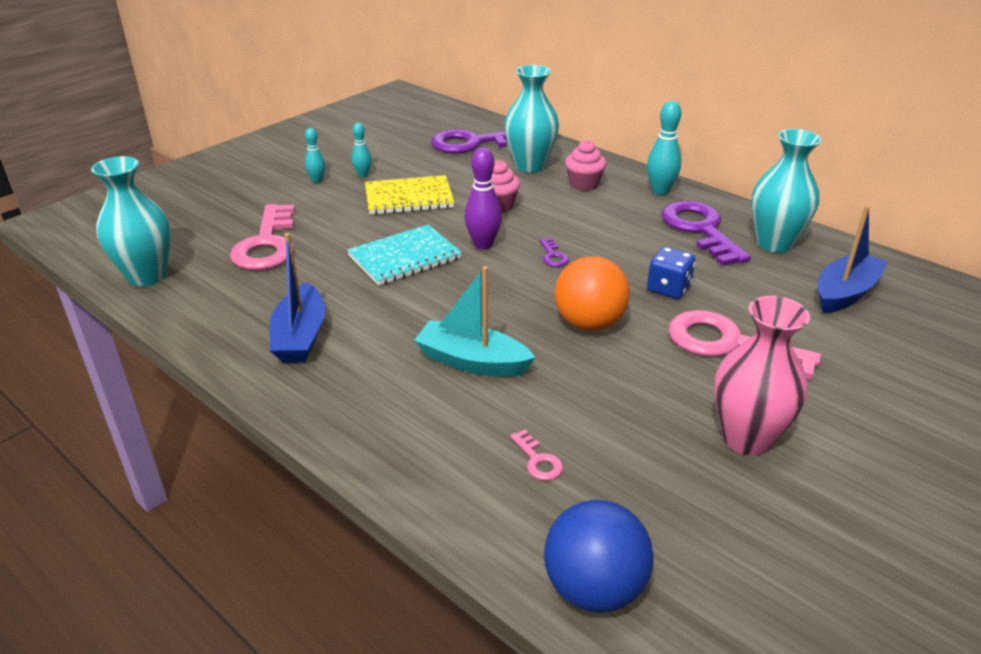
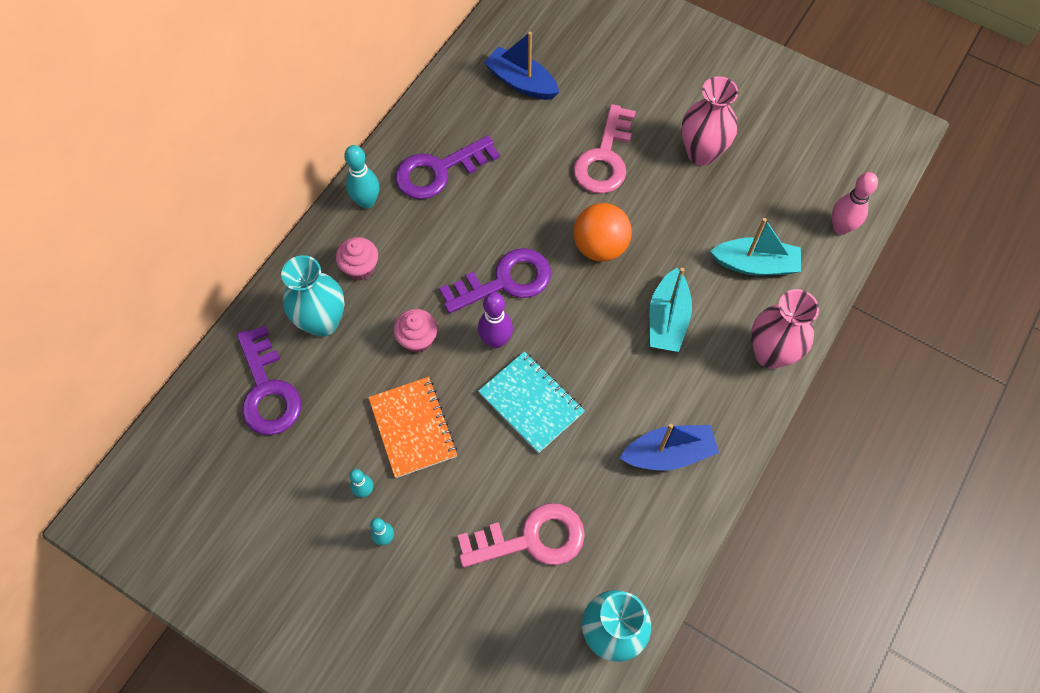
camera: 100 degrees left, 30 degrees up
yellow notebook [365,175,454,215] -> orange notebook [368,377,457,478]
pink key [510,429,563,481] -> turquoise boat [710,218,801,275]
purple key [540,238,569,267] -> purple key [439,248,551,313], size x2.41
blue ball [544,500,654,613] -> pink bowling pin [832,172,878,235]
blue dice [647,247,696,299] -> none
turquoise vase [751,129,822,253] -> none
none -> pink vase [751,289,819,369]

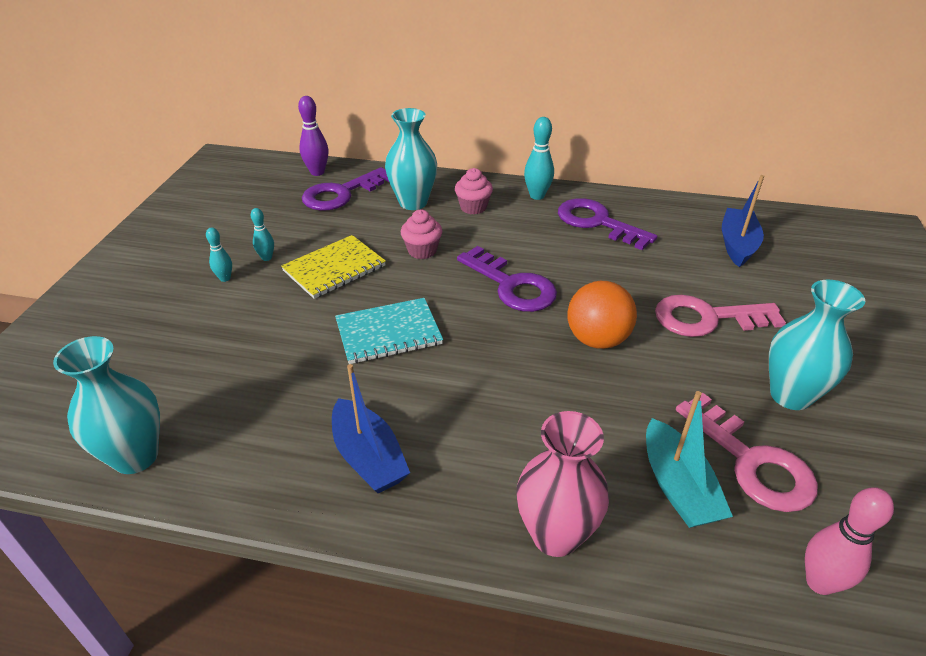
camera: 70 degrees right, 25 degrees down
orange notebook [368,377,457,478] -> yellow notebook [281,235,386,299]
pink key [458,503,585,567] -> pink key moved to [676,393,818,512]
purple bowling pin [478,292,513,348] -> purple bowling pin moved to [298,96,329,176]
turquoise notebook [478,351,585,453] -> turquoise notebook turned 45 degrees clockwise [335,298,443,364]
turquoise boat [649,268,692,352] -> none
pink vase [682,76,738,166] -> turquoise vase [769,280,865,410]

